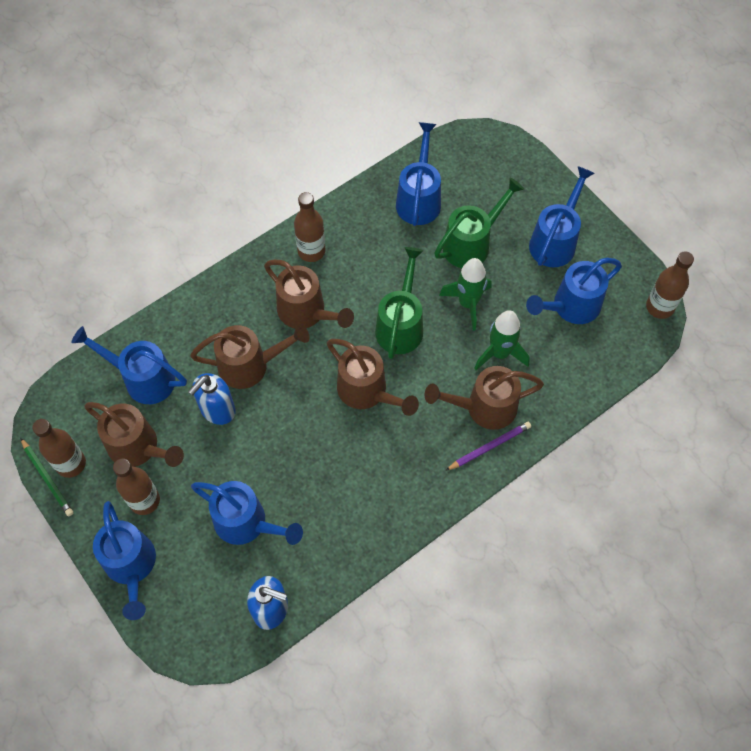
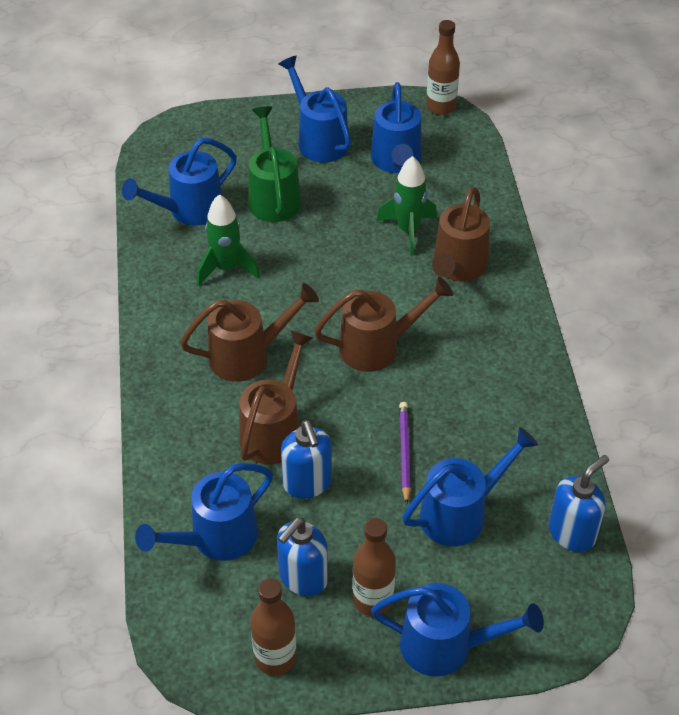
camera: 60 degrees left, 15 degrees down
green pencil [21,438,73,516] -> none
brown watering can [84,402,184,467] -> blue soap dispenser [277,517,328,596]
brown bottle [294,192,326,262] -> none
green watering can [375,247,423,359] -> none
blue watering can [396,122,441,226] -> blue watering can turned 75 degrees counterclockwise [122,138,237,226]
green rocket [439,258,492,331] -> green rocket moved to [197,194,260,286]
purple pencil [445,422,531,471] -> purple pencil moved to [399,402,411,504]

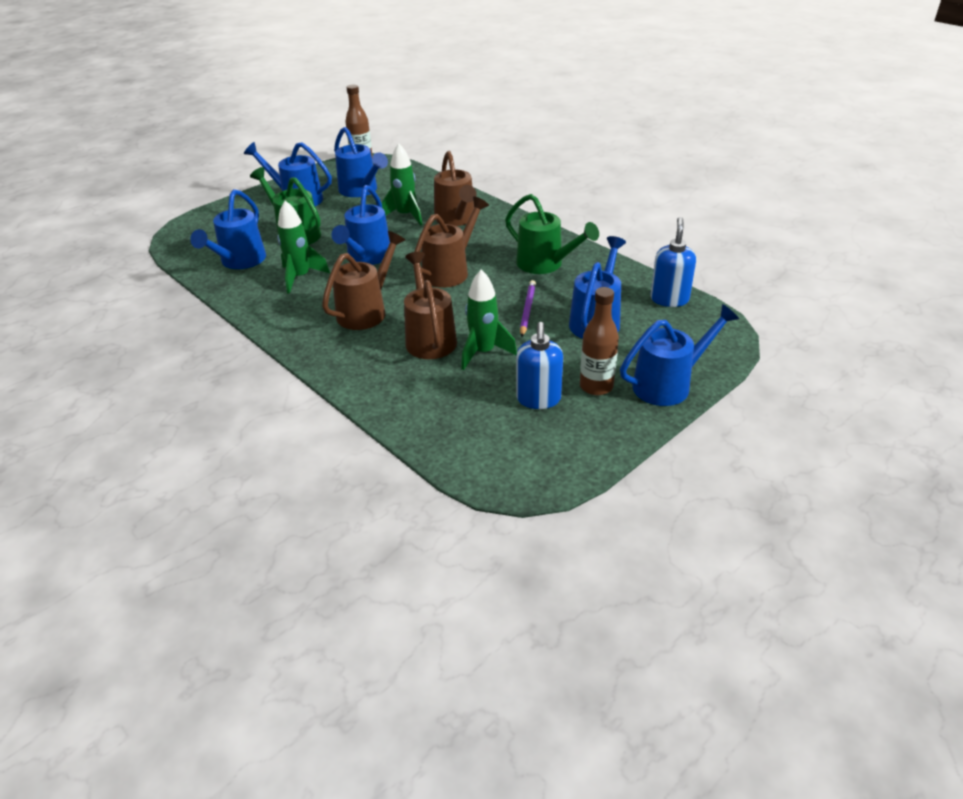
camera: 35 degrees left, 10 degrees down
blue watering can [135,463,273,561] -> blue watering can moved to [331,185,390,265]
brown bottle [250,578,296,676] -> none
blue soap dispenser [281,420,332,499] -> green rocket [461,270,517,370]
purple pencil [399,402,411,504] -> purple pencil turned 45 degrees clockwise [520,280,536,337]
none -> green watering can [505,194,599,274]

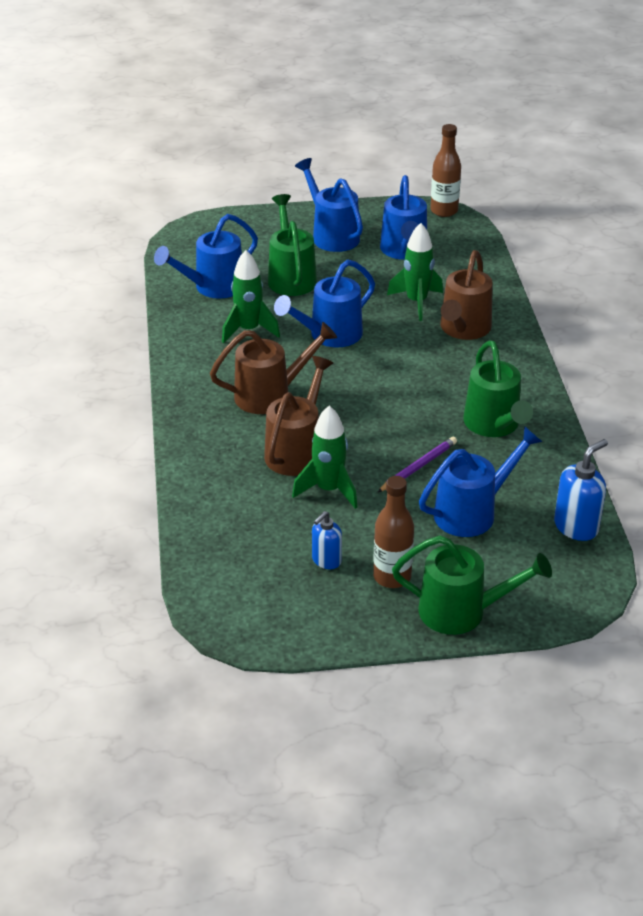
camera: 35 degrees right, 0 degrees up
brown watering can [414,196,489,288] -> none
blue soap dispenser [516,322,563,409] -> blue soap dispenser [312,511,342,569], size x0.65
blue watering can [620,304,739,406] -> green watering can [392,535,552,635]

